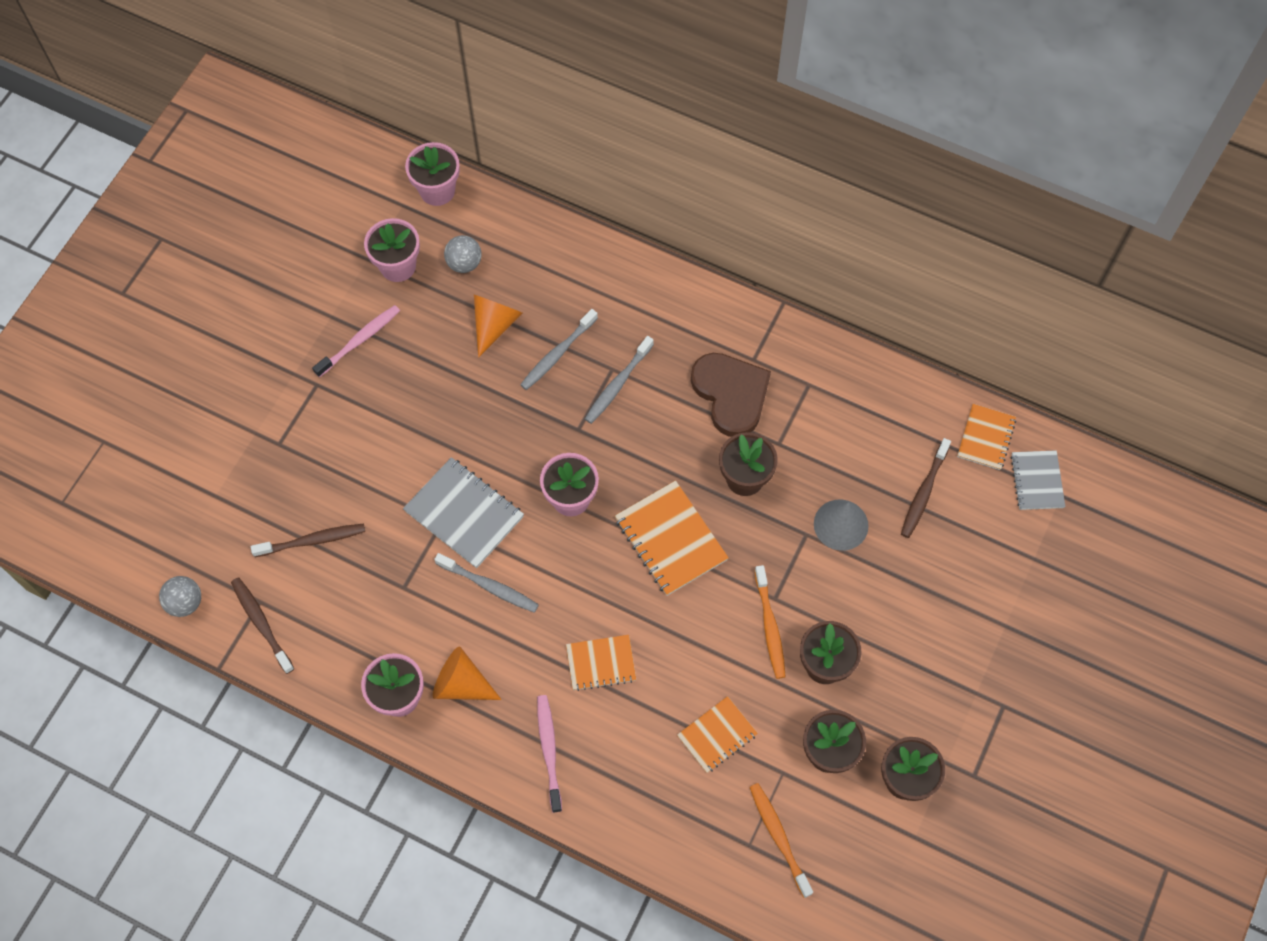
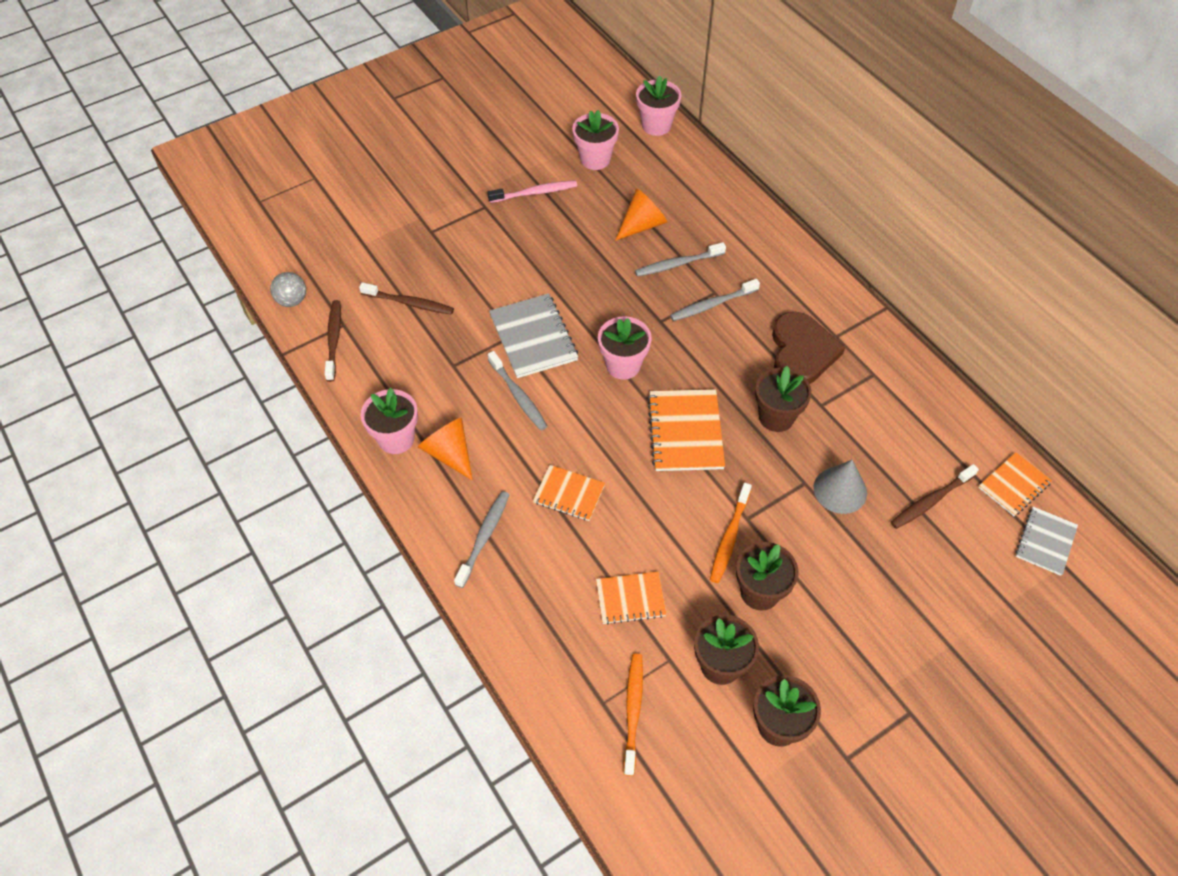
camera: 30 degrees right, 10 degrees down
grey ball [444,235,482,273] -> none
pink toothbrush [537,695,562,813] -> grey toothbrush [454,491,510,588]

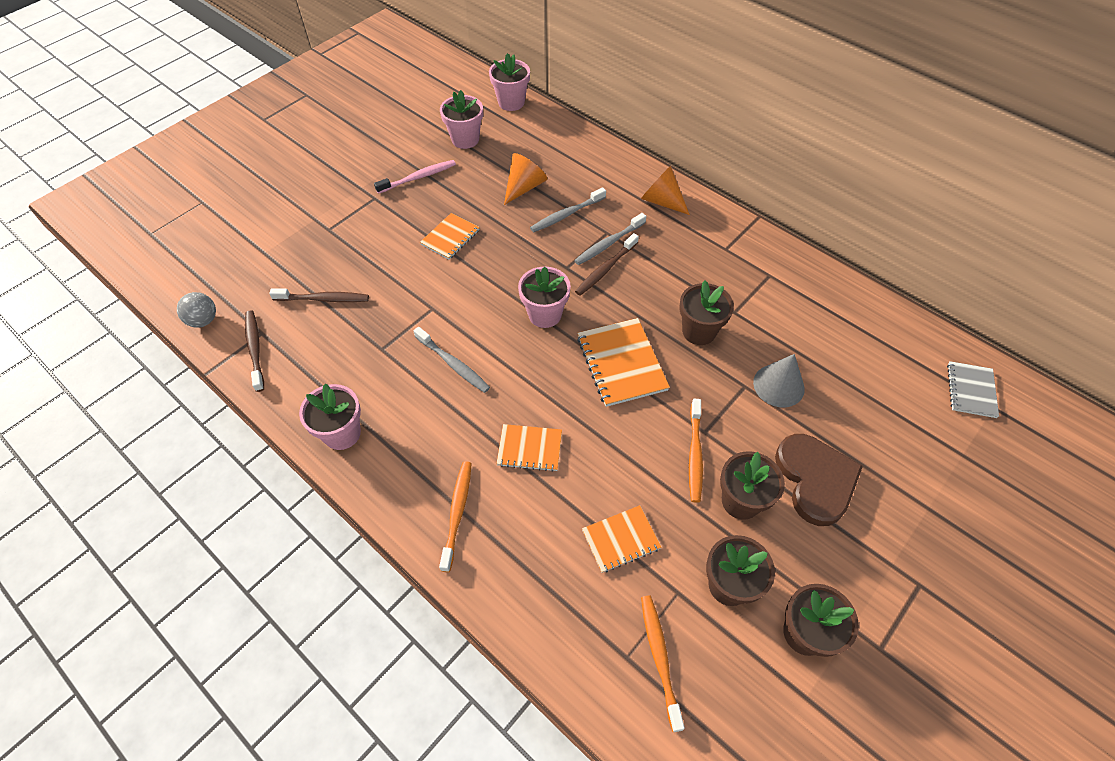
camera: 15 degrees left, 0 degrees up
orange cone [418,418,473,480] -> orange cone moved to [641,166,690,215]
grey toothbrush [454,491,510,588] -> orange toothbrush [439,461,472,572]
grey notebook [489,293,578,378] -> none
brown heart [772,312,845,384] -> brown heart moved to [775,434,863,526]
brown toothbrush [891,464,979,529] -> brown toothbrush moved to [575,233,639,296]
orange notebook [978,452,1052,516] -> orange notebook moved to [420,213,480,260]

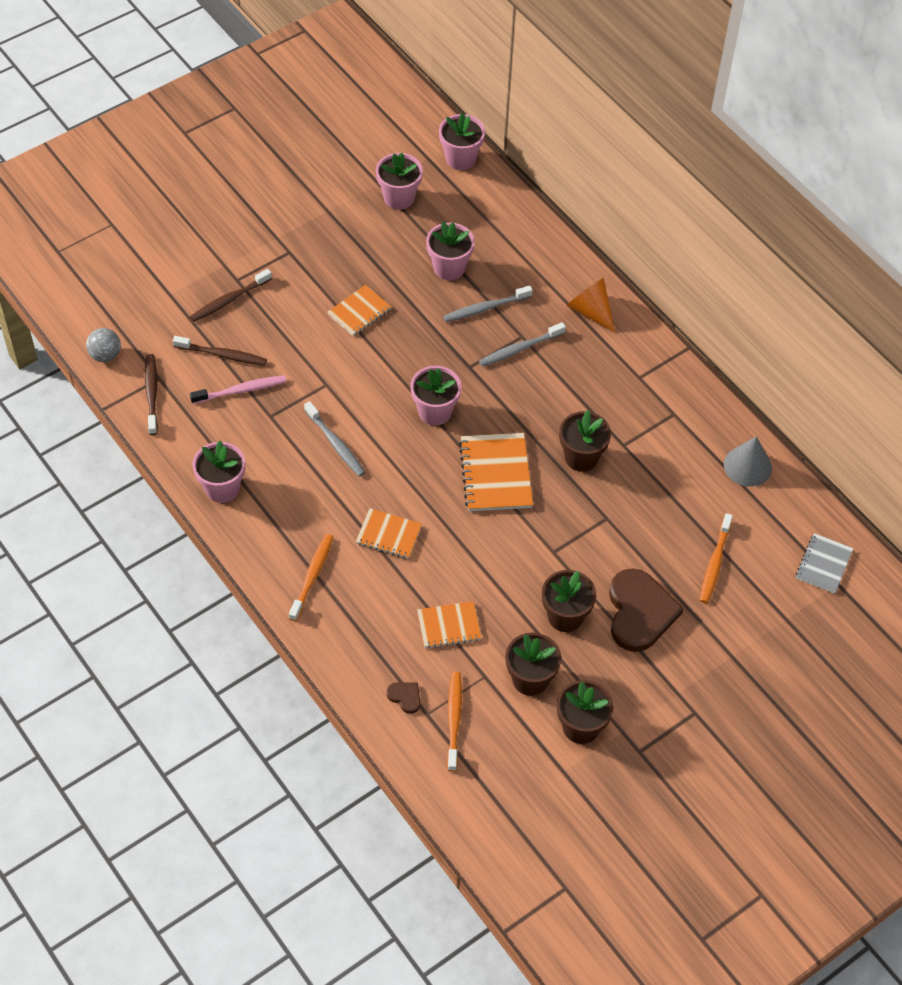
camera: 10 degrees right, 0 degrees up
pink toothbrush [374,160,456,194] -> pink toothbrush moved to [190,375,287,404]
orange cone [504,153,547,205] -> pink flower pot [426,221,475,280]
brown toothbrush [575,233,639,296] -> brown toothbrush moved to [190,269,272,322]
orange toothbrush [689,398,703,503] -> orange toothbrush moved to [700,513,733,603]
grey cone [753,354,805,407] -> grey cone moved to [724,436,772,487]
none -> brown heart [387,683,421,714]

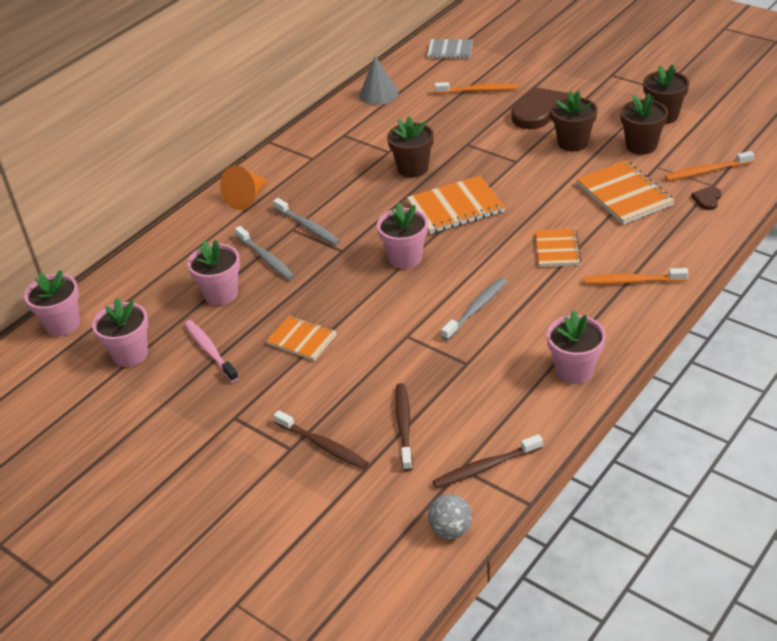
camera: 100 degrees left, 15 degrees down
pink toothbrush [190,375,287,404] -> pink toothbrush moved to [184,320,239,382]
orange notebook [417,601,481,649] -> orange notebook [576,160,675,225], size x1.58

